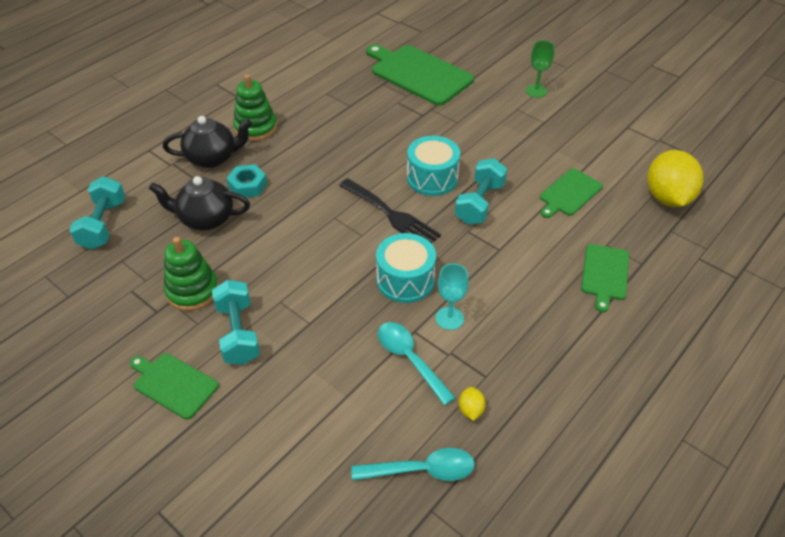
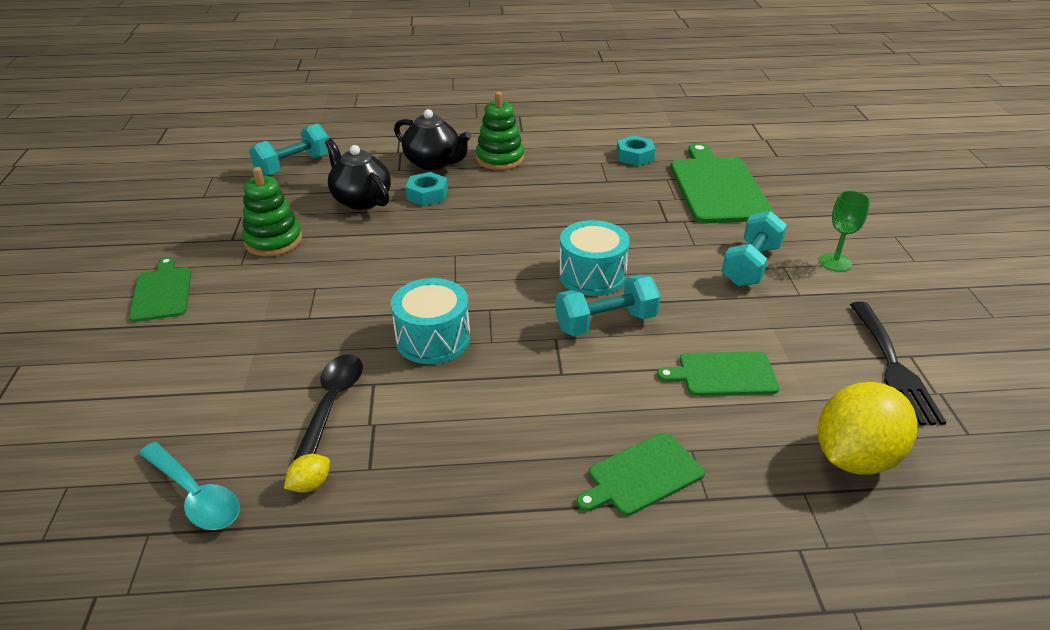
camera: 45 degrees right, 10 degrees down
turquoise dumbbell [212,280,260,365] -> turquoise dumbbell moved to [722,211,787,287]
black fork [339,178,441,244] -> black fork moved to [850,302,947,425]
turquoise spoon [378,322,455,406] -> black spoon [294,354,363,460]
turquoise goblet [436,263,469,330] -> none
none -> turquoise nut [617,135,655,166]

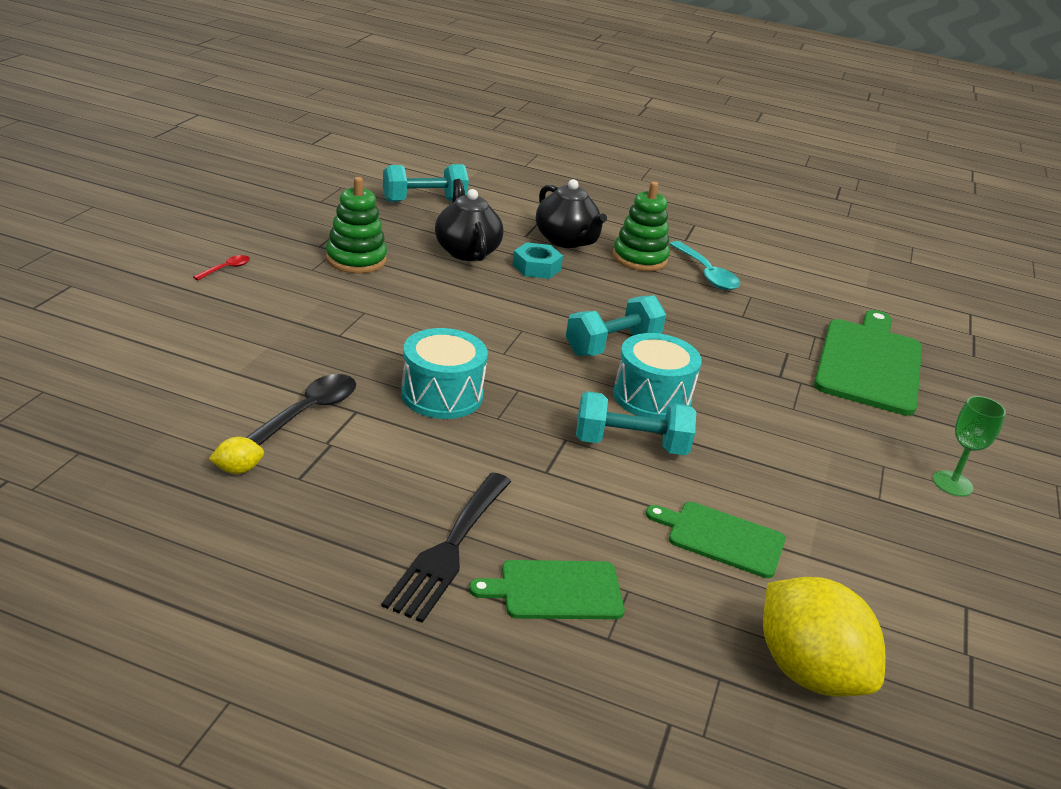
camera: 20 degrees right, 5 degrees down
green cutting board [129,257,191,322] -> red spoon [193,255,250,280]
turquoise spoon [139,442,240,530] -> turquoise spoon moved to [670,241,740,290]
turquoise nut [617,135,655,166] -> none
turquoise dumbbell [722,211,787,287] -> turquoise dumbbell moved to [566,295,666,356]
yellow lemon [818,382,917,475] -> yellow lemon turned 75 degrees clockwise [763,577,886,697]
black fork [850,302,947,425] -> black fork moved to [381,473,512,623]

